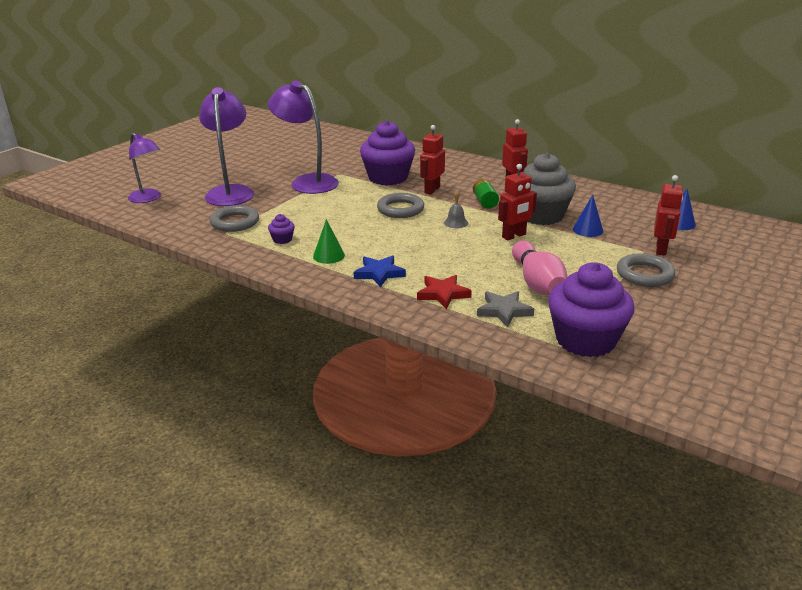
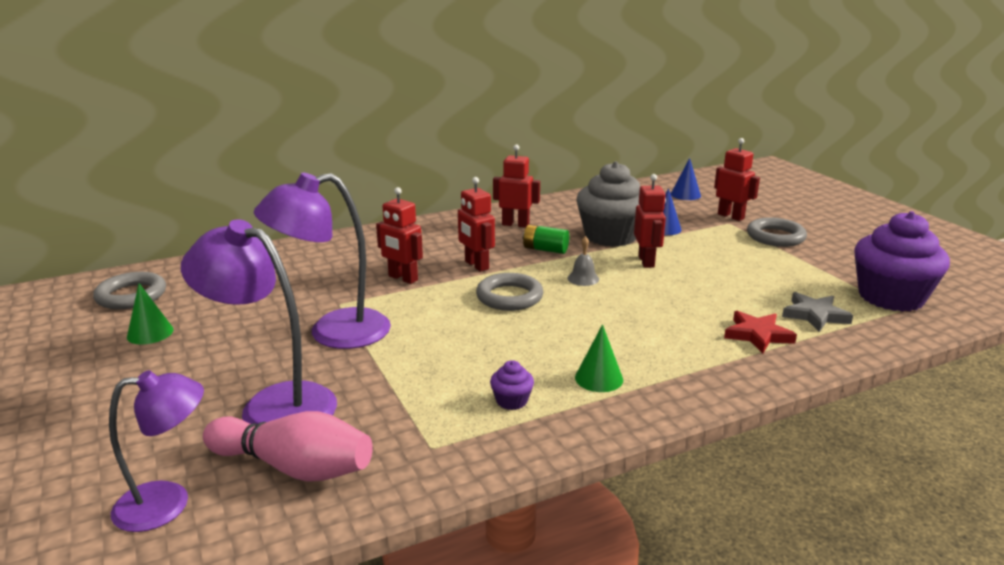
camera: 60 degrees left, 5 degrees down
grey ring [210,205,259,232] -> grey ring moved to [93,272,166,309]
blue star [354,255,406,287] -> none
purple cupcake [360,120,415,186] -> red robot [376,187,423,284]
pink bowling pin [512,241,567,295] -> pink bowling pin moved to [203,411,373,482]
none -> green cone [127,283,174,345]

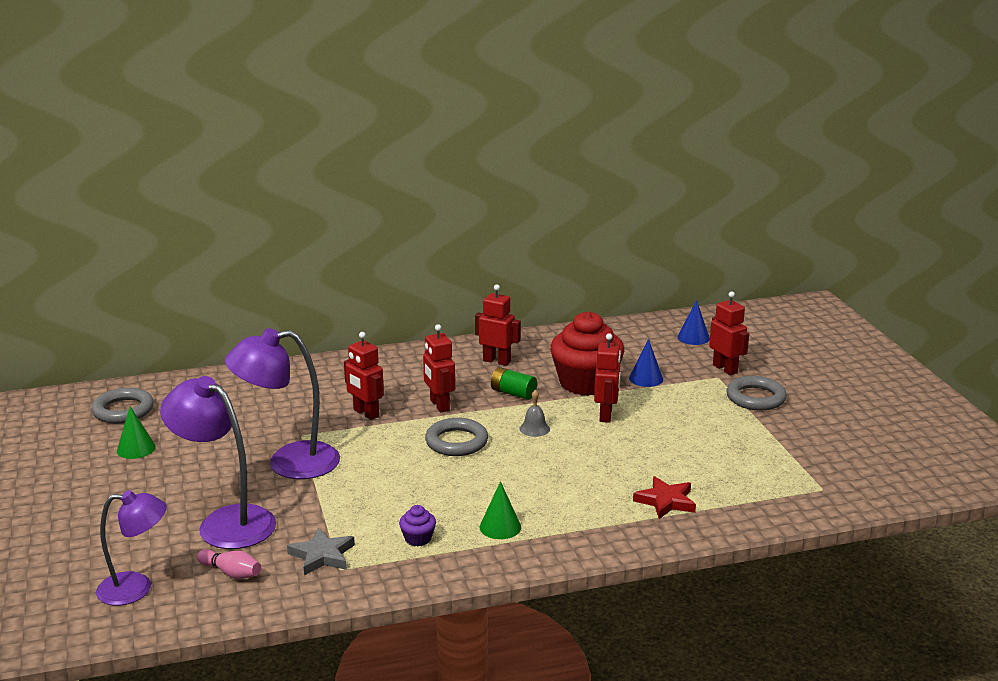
camera: 10 degrees right, 0 degrees up
pink bowling pin [203,411,373,482] -> pink bowling pin [197,549,261,579], size x0.53
grey cupcake [577,161,640,247] -> red cupcake [550,311,624,396]
grey star [782,292,853,332] -> grey star moved to [287,528,355,575]
purple cupcake [854,211,950,312] -> none

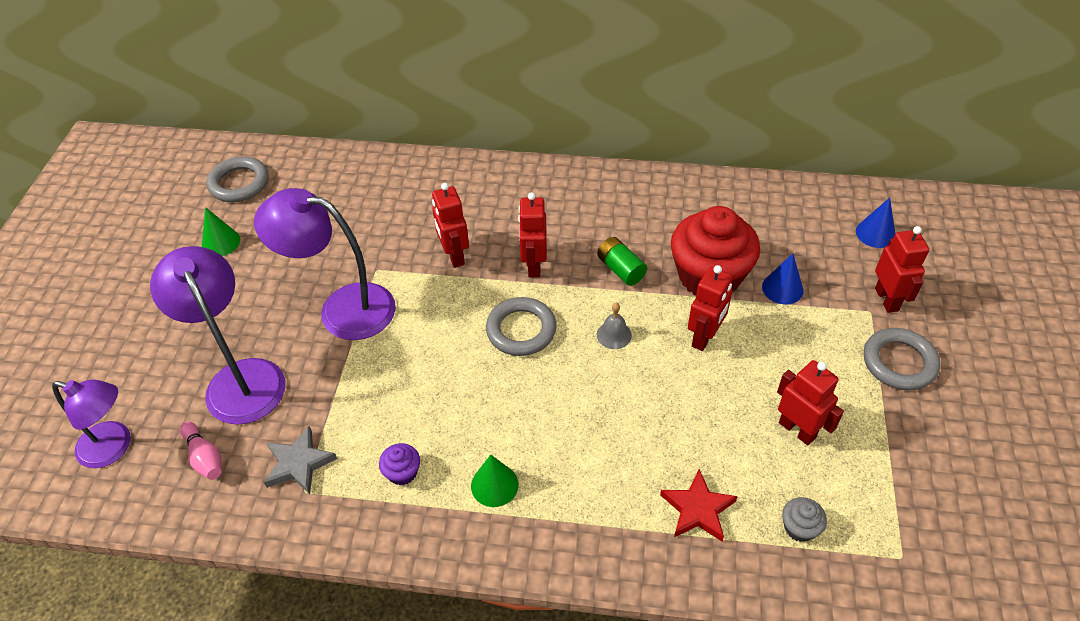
camera: 25 degrees right, 25 degrees up
red robot [475,284,521,366] -> red robot moved to [777,360,844,445]
none -> grey cupcake [782,497,827,542]

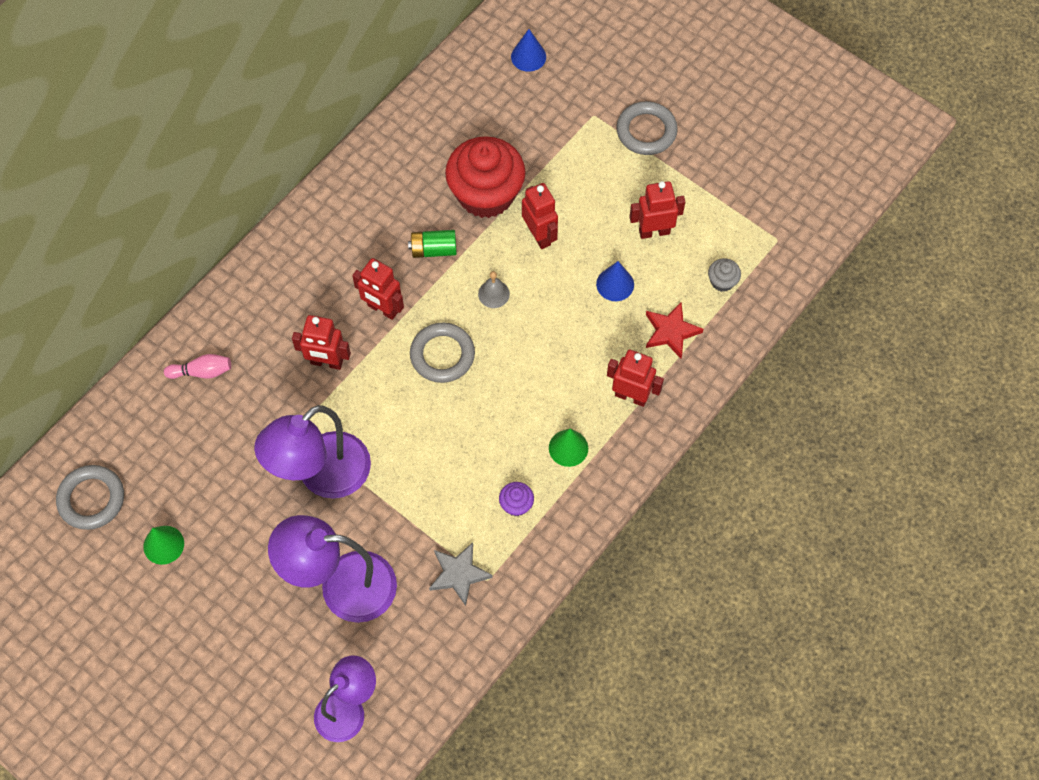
camera: 60 degrees left, 15 degrees up
pink bowling pin [180,421,222,480] -> pink bowling pin moved to [164,354,231,379]
blue cone [762,253,803,305] -> blue cone moved to [596,261,634,301]
red robot [875,226,929,313] -> red robot moved to [607,350,664,407]

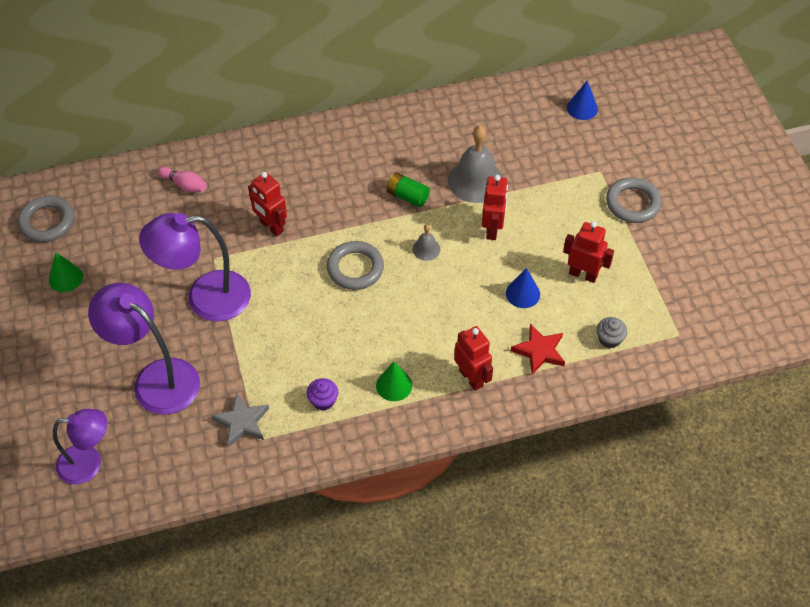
camera: 35 degrees right, 10 degrees down
red robot [352,258,404,320] -> none
red cupcake [445,136,526,218] -> grey bell [448,126,503,203]

